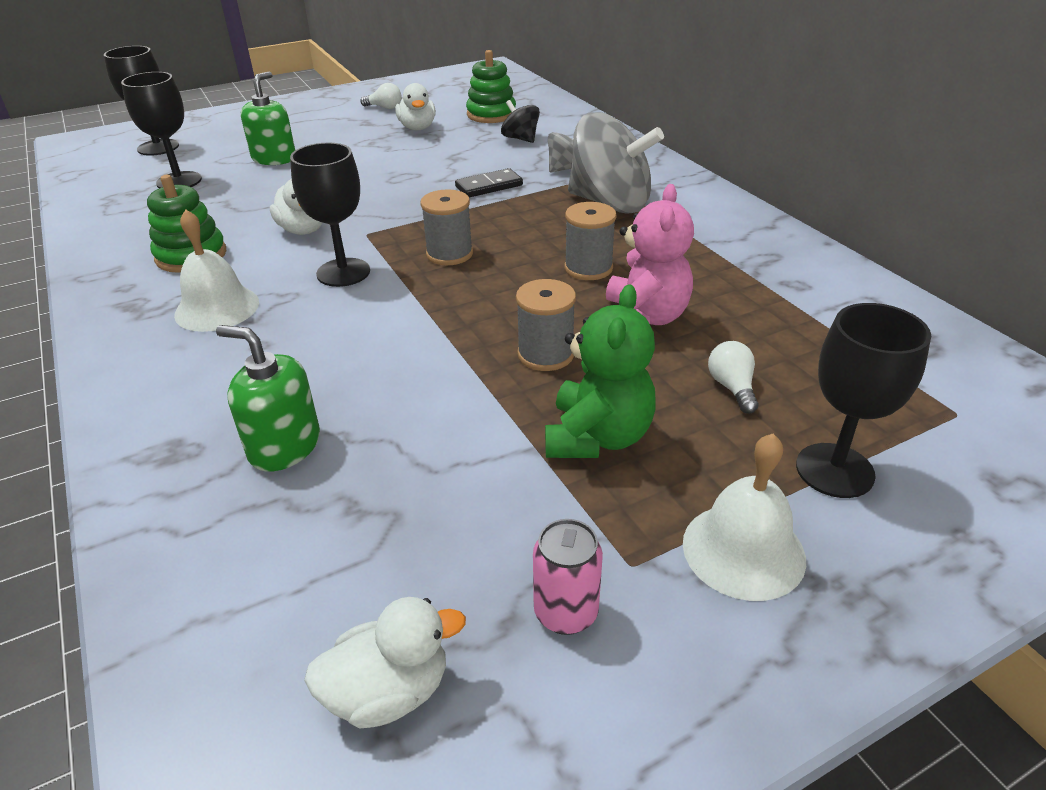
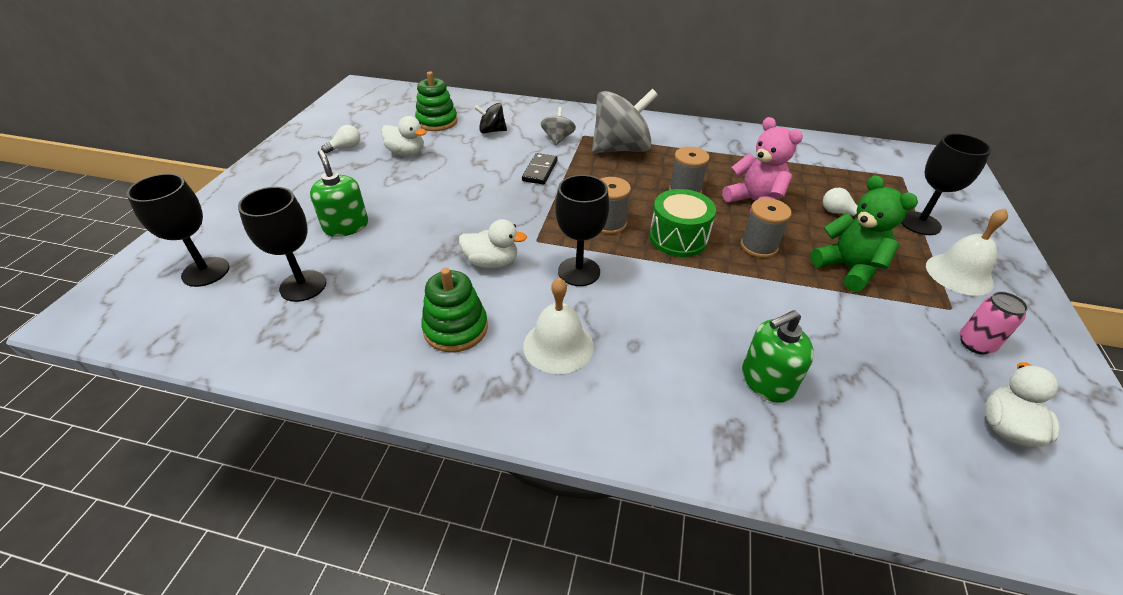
camera: 50 degrees left, 5 degrees up
none -> green drum [649,189,716,257]

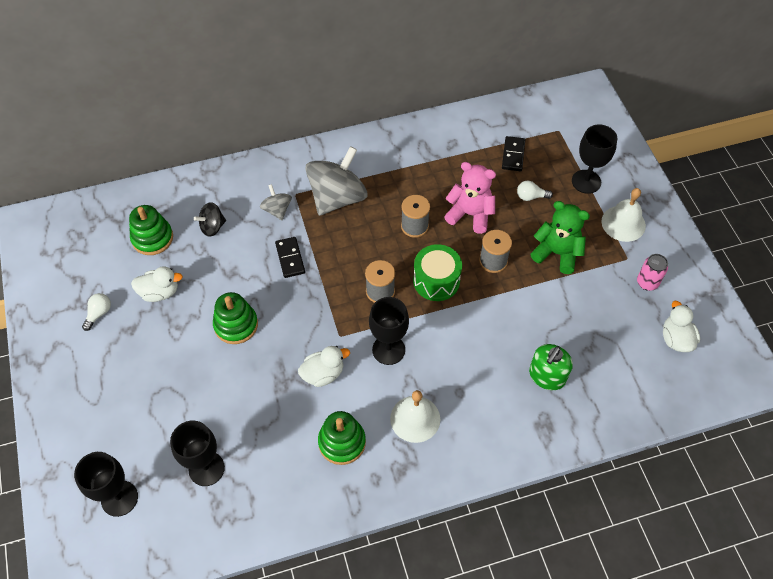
camera: 30 degrees left, 15 degrees up
green soap dispenser [310,150,368,237] -> none
none -> green stacking toy [213,292,258,344]
none -> black domino [502,136,525,171]

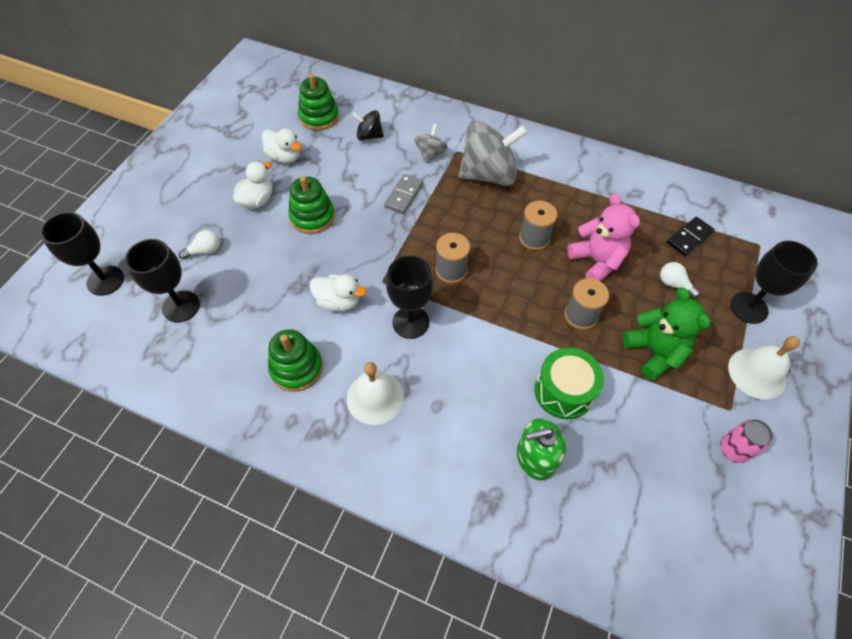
camera: 40 degrees right, 0 degrees up
white light bulb [82,293,111,331] -> white light bulb moved to [178,230,220,259]
black domino [275,237,305,278] -> grey domino [384,174,423,214]
green drum [413,244,462,301] -> green drum moved to [535,348,604,419]
white duck [663,301,700,352] -> white duck moved to [233,162,273,209]

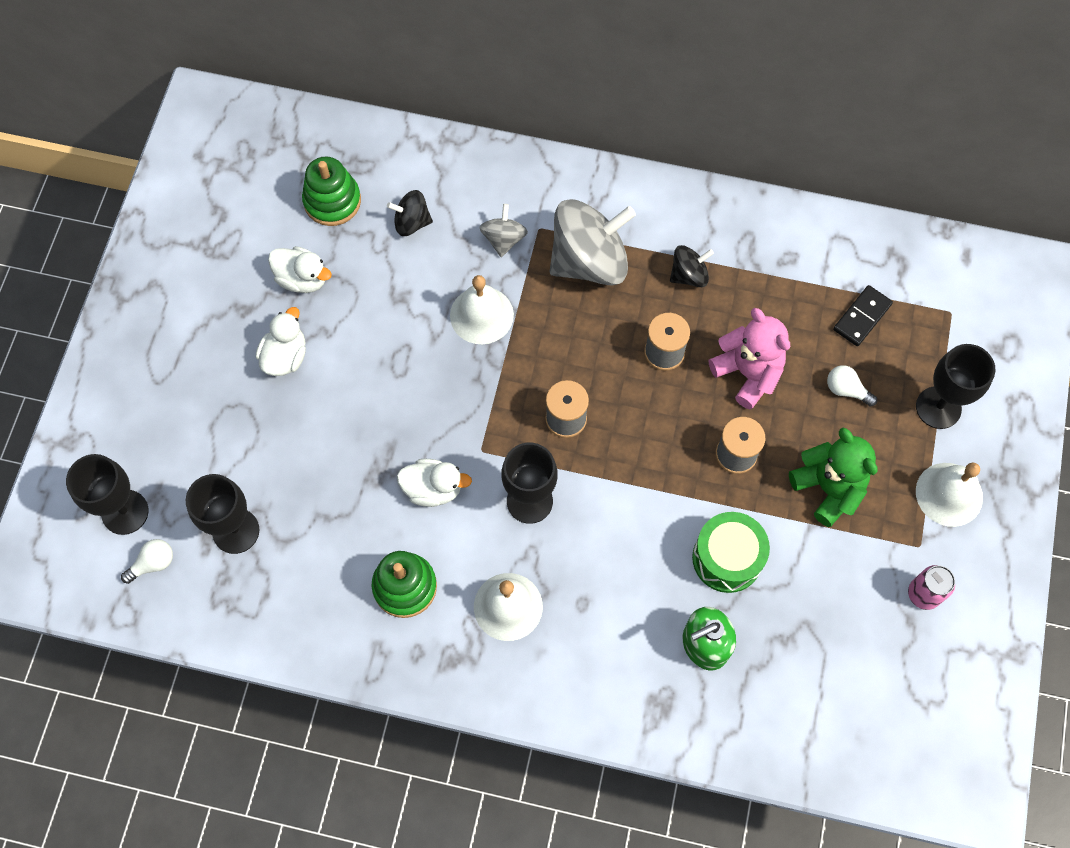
camera: 10 degrees left, 10 degrees up
white light bulb [178,230,220,259] -> white light bulb moved to [121,539,173,584]
green stacking toy [288,176,335,234] -> none
grey domino [384,174,423,214] -> white bell [450,275,514,344]
none -> black spinning top [670,245,714,287]

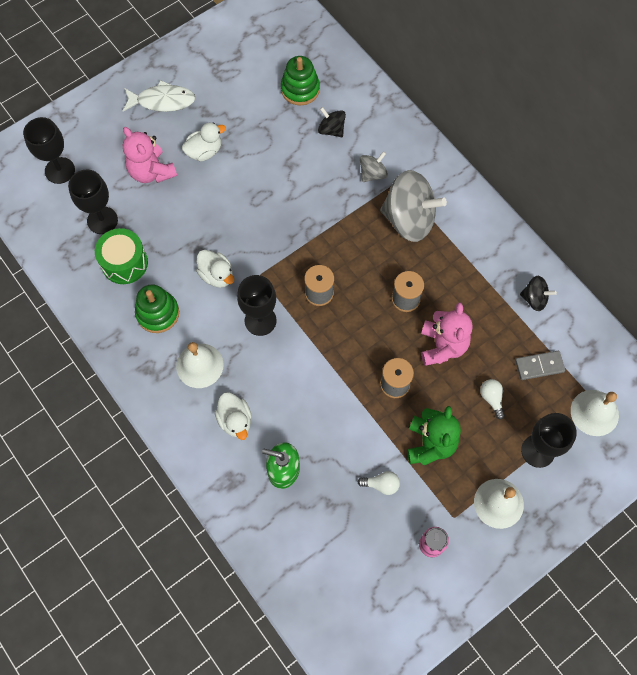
camera: 40 degrees right, 0 degrees up
white light bulb [121,539,173,584] -> white light bulb moved to [357,471,400,495]
white duck [268,246,332,293] -> white duck moved to [215,392,252,440]
white bell [450,275,514,344] -> white bell moved to [571,390,619,436]
black spinning top [670,245,714,287] -> black spinning top moved to [520,276,557,311]
green drum [692,512,770,593] -> green drum moved to [95,228,148,284]
black domino [833,285,893,346] -> grey domino [515,351,565,380]
none -> white fish [123,80,195,112]
none -> pink teddy bear [123,127,177,183]

